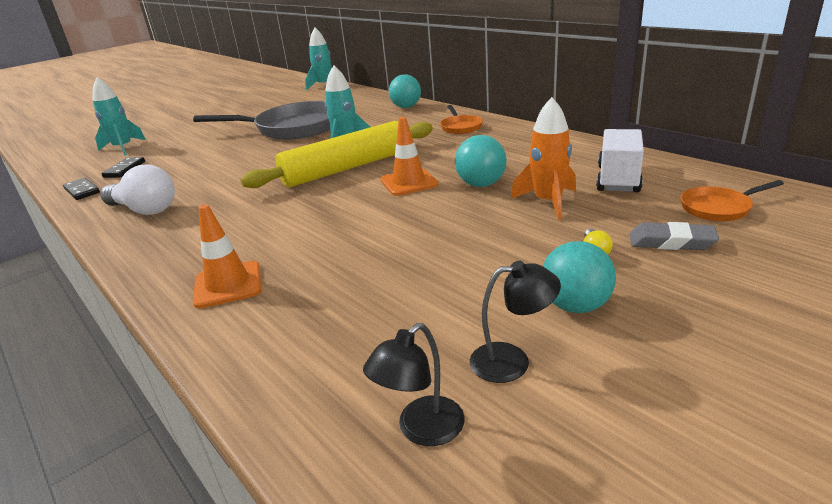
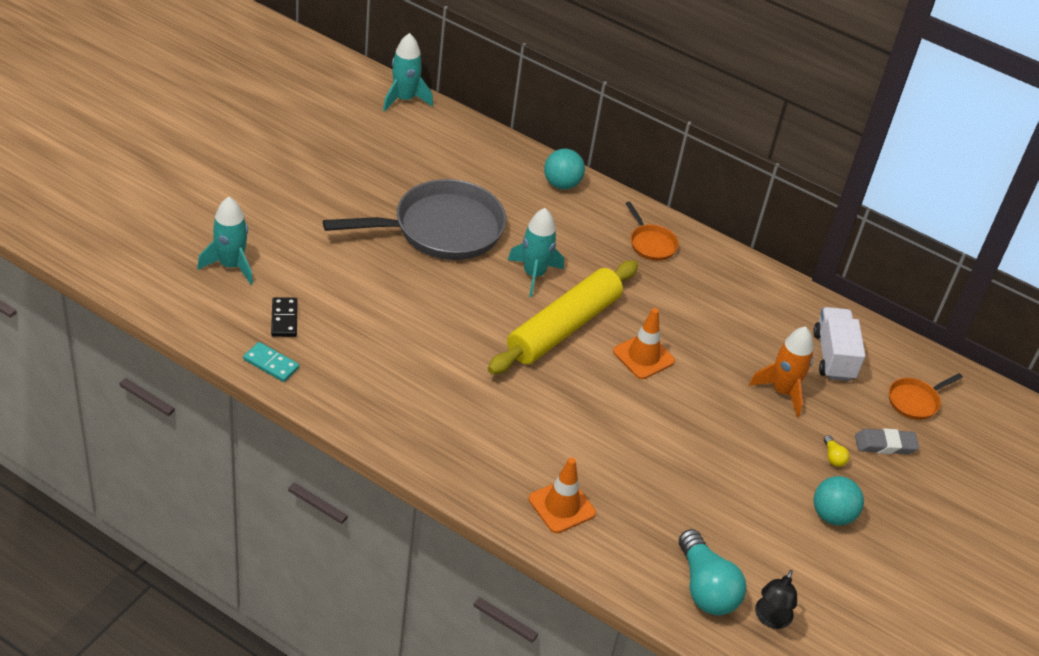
camera: 25 degrees left, 15 degrees up
black domino [63,178,100,200] -> turquoise domino [243,342,299,382]
white light bulb [100,164,175,215] -> none
turquoise light bulb [455,135,507,187] -> turquoise light bulb moved to [679,529,746,616]
black lamp [470,261,561,383] -> none

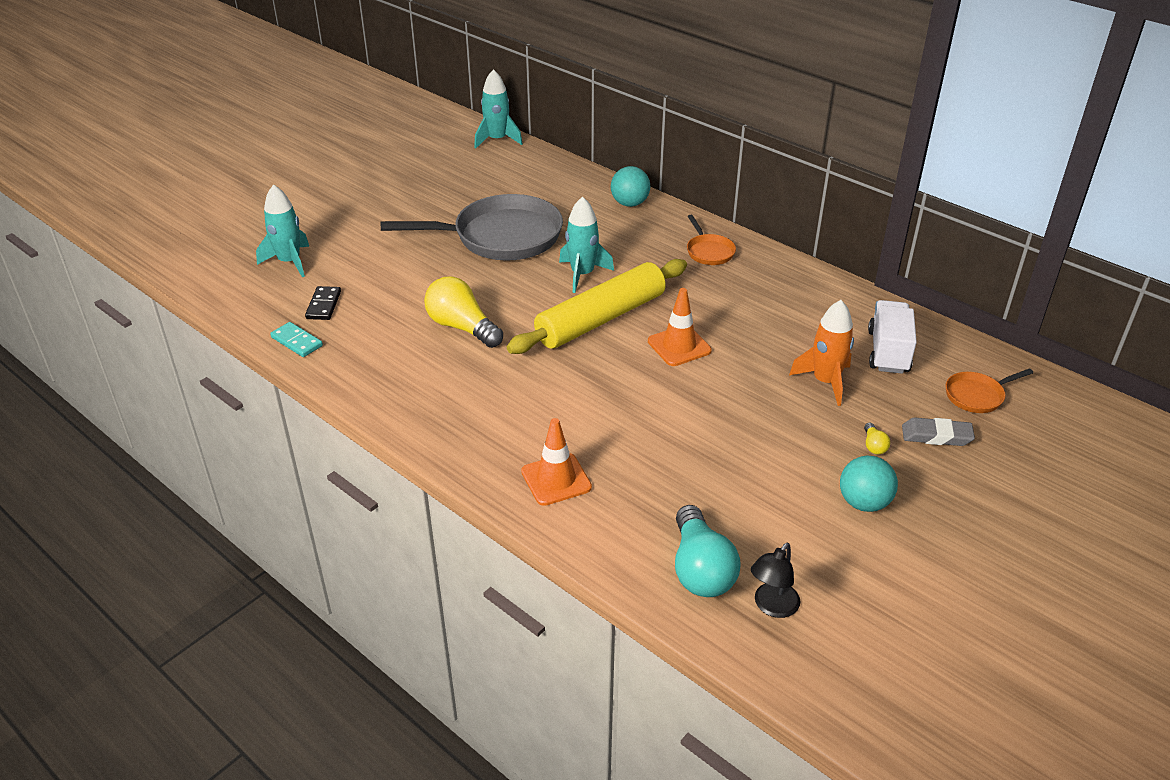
camera: 15 degrees right, 5 degrees down
none -> yellow light bulb [424,277,503,348]

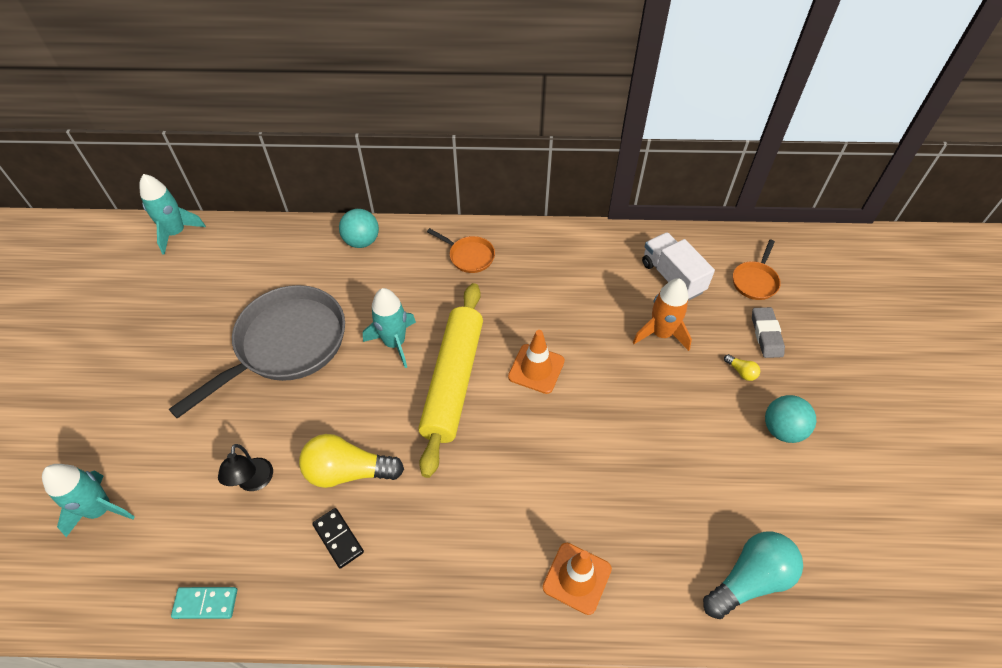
camera: 40 degrees left, 15 degrees up
black domino [305,286,341,320] -> black domino moved to [312,508,364,569]
turquoise light bulb [675,505,741,597] -> turquoise light bulb turned 75 degrees counterclockwise [703,532,803,619]
black lamp [751,543,800,618] -> black lamp moved to [218,444,273,491]
grey eraser [902,417,975,446] -> grey eraser turned 60 degrees counterclockwise [752,307,785,358]

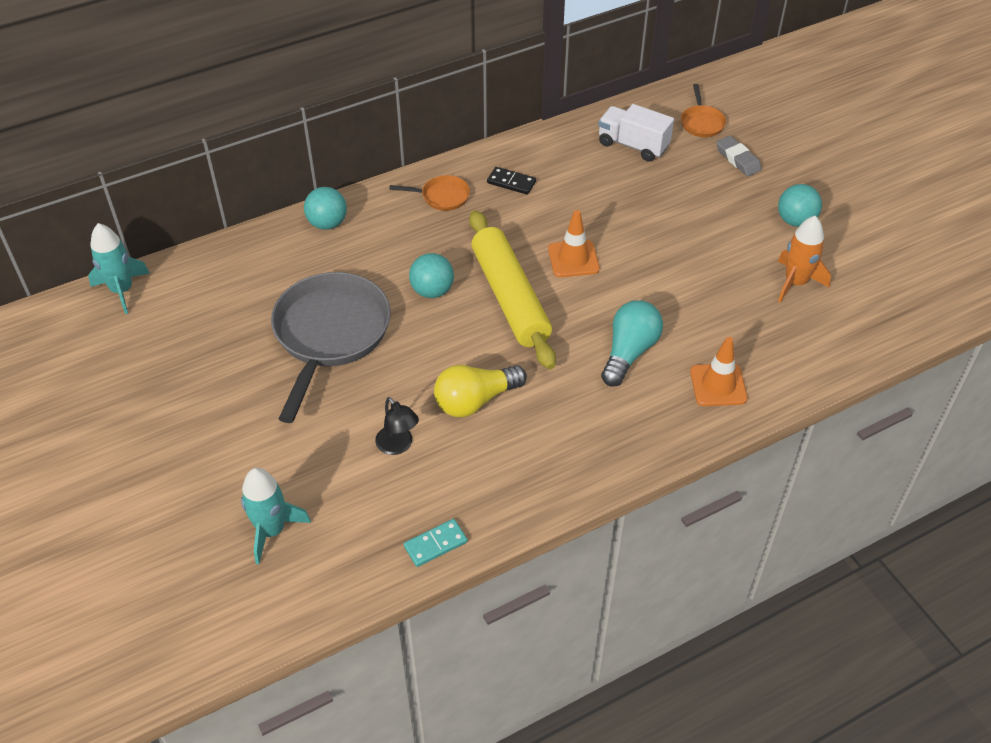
camera: 30 degrees left, 5 degrees down
black domino [312,508,364,569] -> black domino moved to [487,167,536,195]
turquoise rocket [363,288,416,368] -> turquoise ball [409,253,454,298]
orange rocket [633,278,692,351] -> orange rocket moved to [778,216,831,303]
turquoise light bulb [703,532,803,619] -> turquoise light bulb moved to [601,300,663,387]
yellow light bulb [724,354,760,381] -> none

